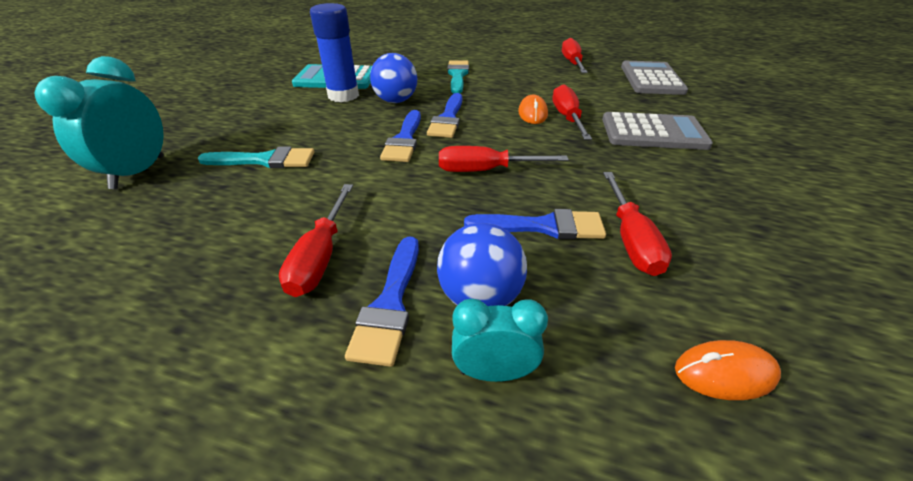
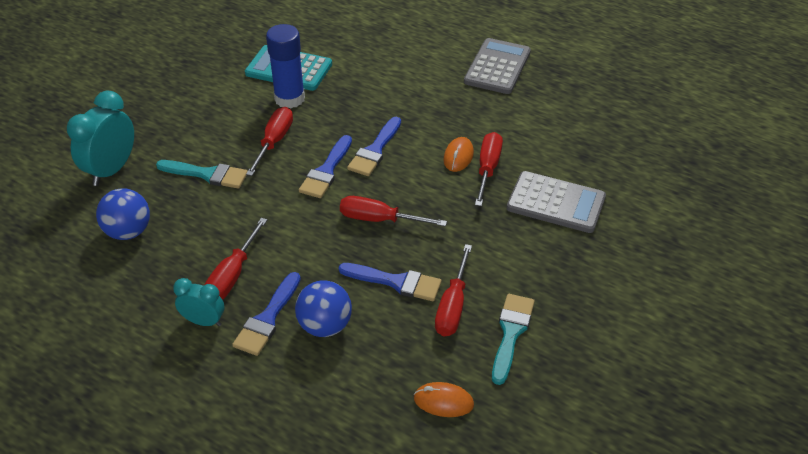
camera: 15 degrees right, 5 degrees up
blue ball [370,53,417,103] -> blue ball moved to [96,188,150,240]
turquoise brush [447,60,469,94] -> turquoise brush moved to [492,294,535,385]
turquoise clock [452,299,548,382] -> turquoise clock moved to [173,278,224,326]
red screwdriver [562,38,588,73] -> red screwdriver moved to [246,107,293,176]
grey calculator [621,61,688,95] -> grey calculator moved to [464,38,531,94]

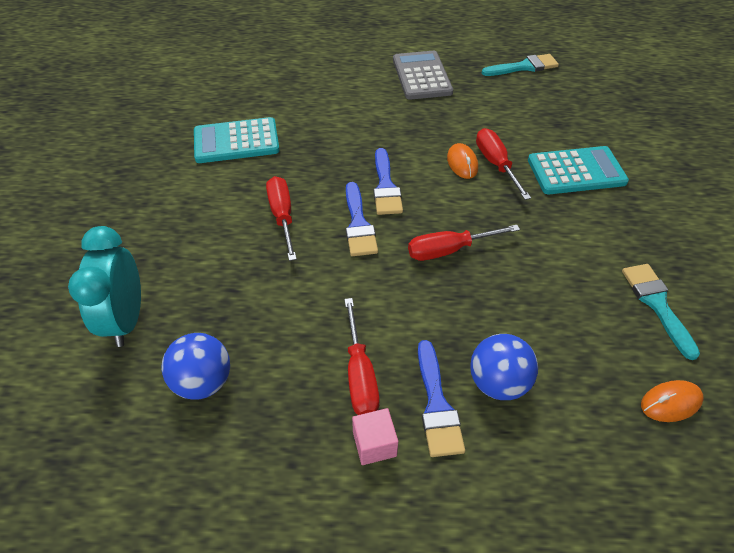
camera: 30 degrees left, 5 degrees up
turquoise brush [156,160,248,189] -> turquoise brush moved to [482,54,559,76]
turquoise clock [173,278,224,326] -> pink cube [352,408,398,465]
blue glue stick [266,24,305,108] -> none
blue brush [338,263,442,301] -> none
red screwdriver [435,244,472,336] -> none
grey calculator [507,171,606,233] -> turquoise calculator [528,146,629,194]

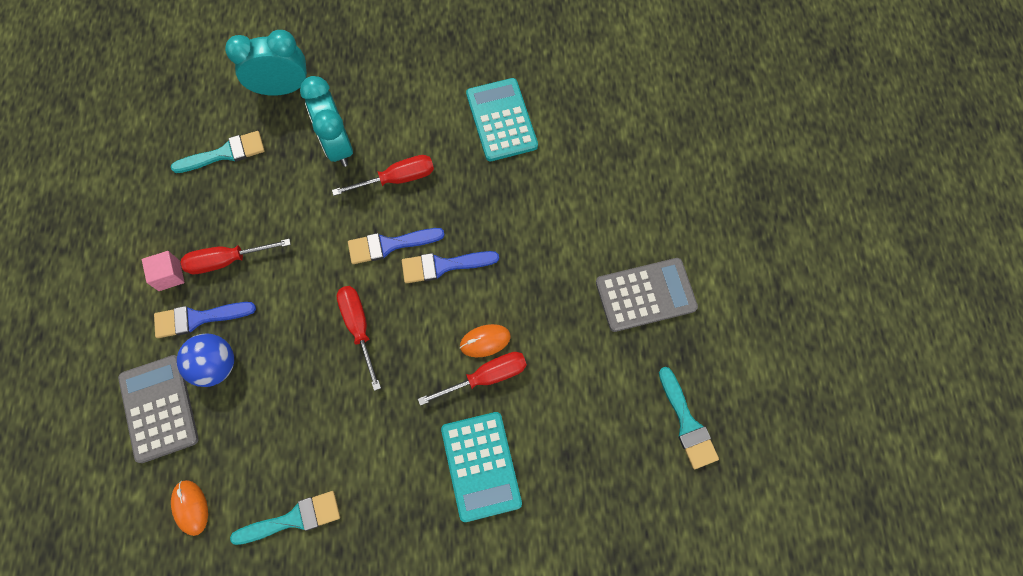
camera: 85 degrees right, 20 degrees up
blue ball [162,333,230,400] -> turquoise brush [171,131,265,173]
none -> grey calculator [118,355,199,463]
none -> turquoise clock [300,76,353,167]

